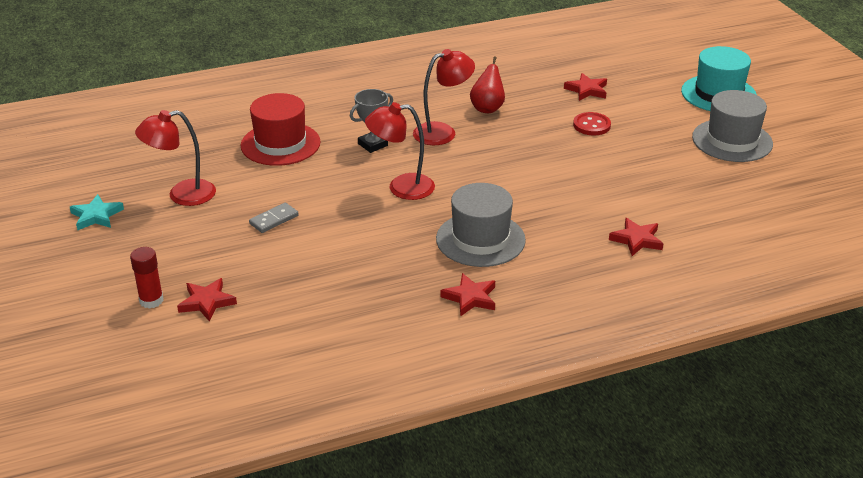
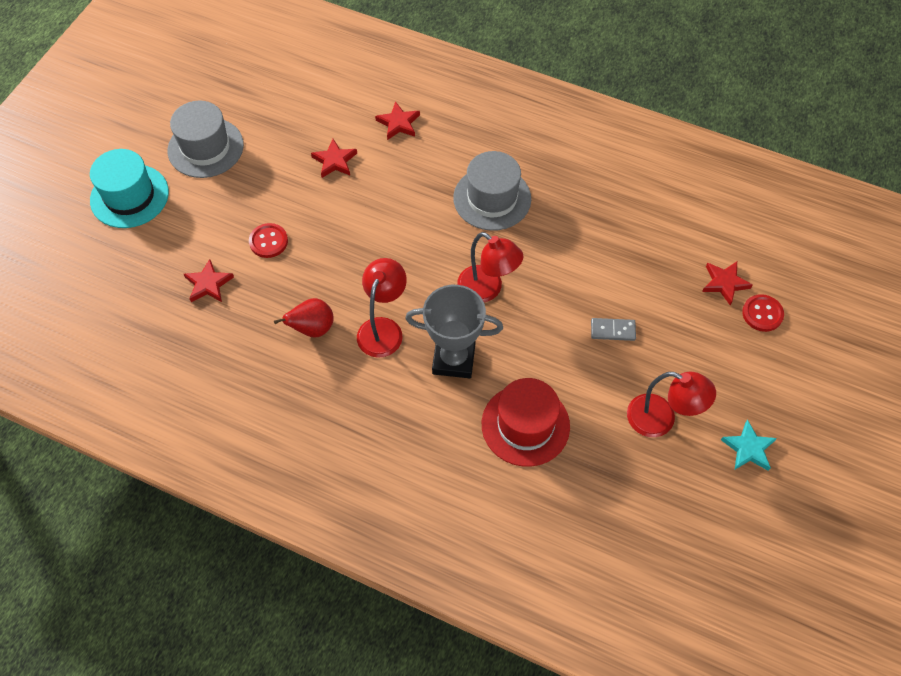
camera: 135 degrees left, 25 degrees up
red glue stick [130,247,163,309] -> red button [742,294,784,332]
grey trophy [350,89,393,153] -> grey trophy [405,285,503,378], size x1.65
red lamp [413,49,475,145] -> red lamp turned 90 degrees clockwise [357,258,407,358]
red star [440,273,495,316] -> red star moved to [311,139,357,178]

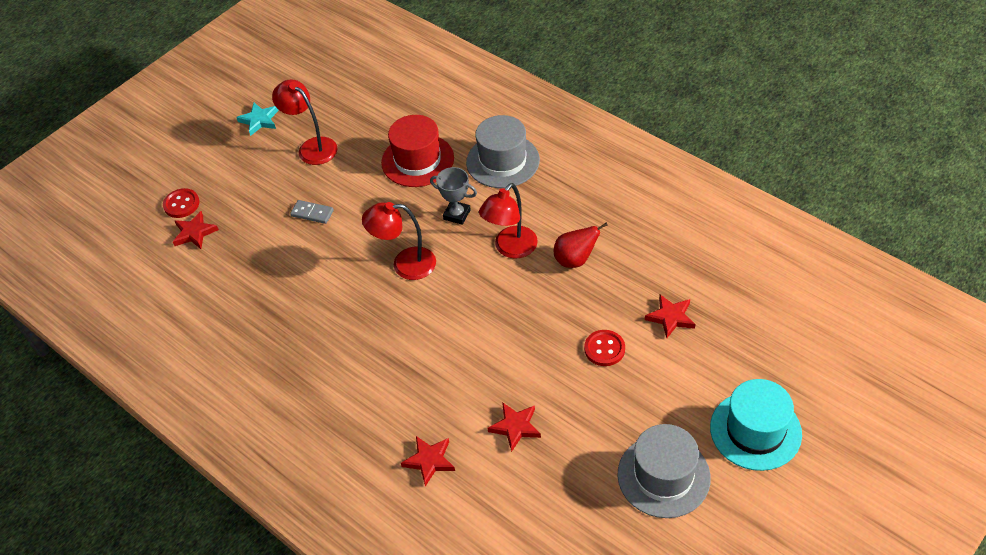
camera: 160 degrees left, 10 degrees down
grey trophy [405,285,503,378] -> grey trophy [430,167,477,225], size x0.61
grey hat [453,151,531,231] -> grey hat moved to [466,115,540,188]
red lamp [457,232,524,302] -> red lamp turned 60 degrees counterclockwise [362,202,436,280]

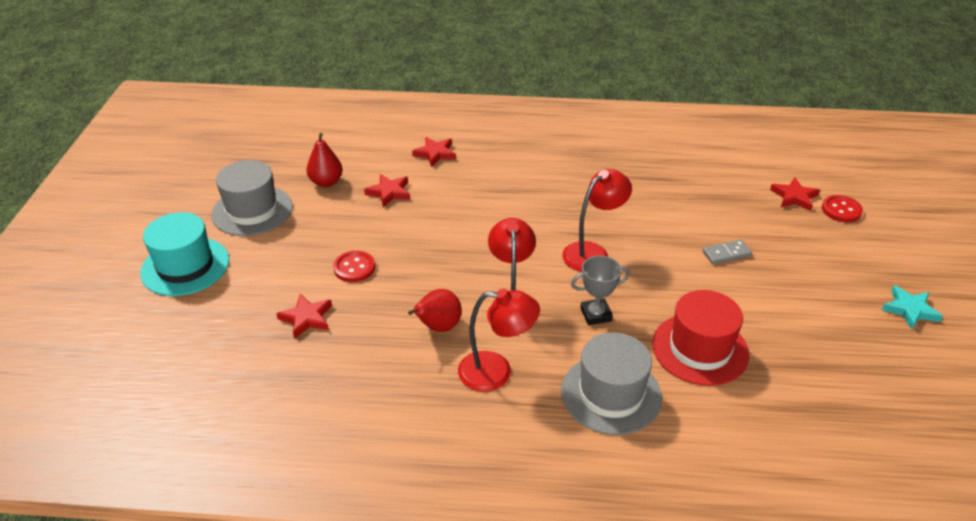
camera: 140 degrees right, 10 degrees down
red lamp [272,79,338,165] -> red lamp moved to [458,289,540,392]
none -> red pear [306,133,343,187]

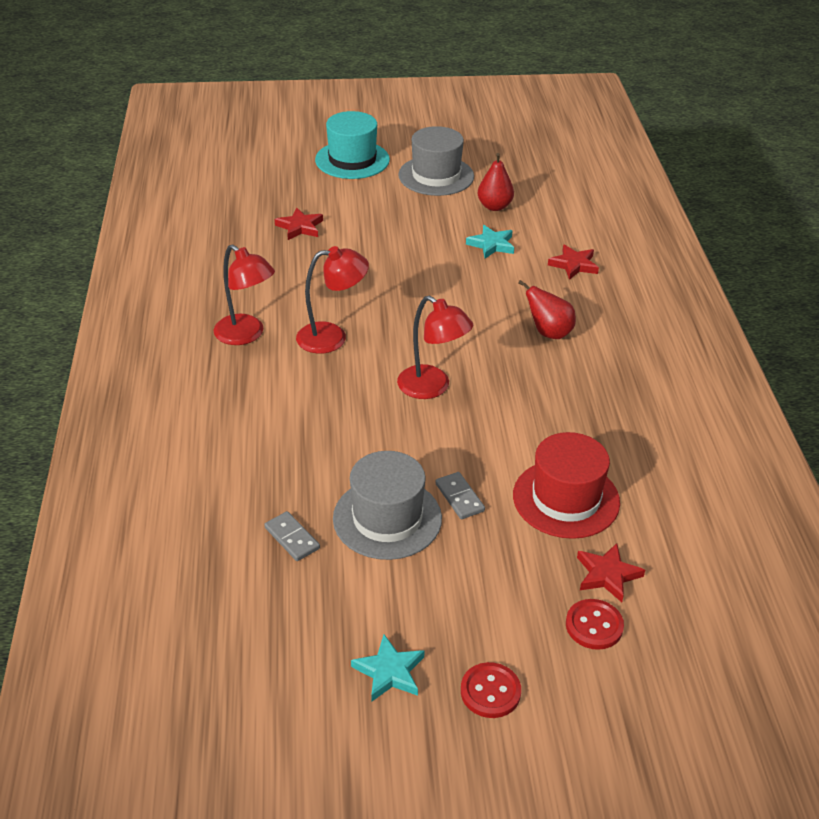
camera: 80 degrees right, 0 degrees up
red button [333,251,375,282] -> red button moved to [461,662,521,718]
red star [364,174,410,207] -> turquoise star [466,225,514,258]
red pear [408,289,462,332] -> red pear moved to [518,280,576,339]
red lamp [458,289,540,392] -> red lamp turned 45 degrees counterclockwise [214,244,275,345]
grey hat [561,333,662,435] -> grey hat moved to [333,451,442,560]
grey trophy [571,255,630,325] -> none
red hat [652,290,749,386] -> red hat moved to [513,432,620,539]
none -> grey domino [264,511,320,561]

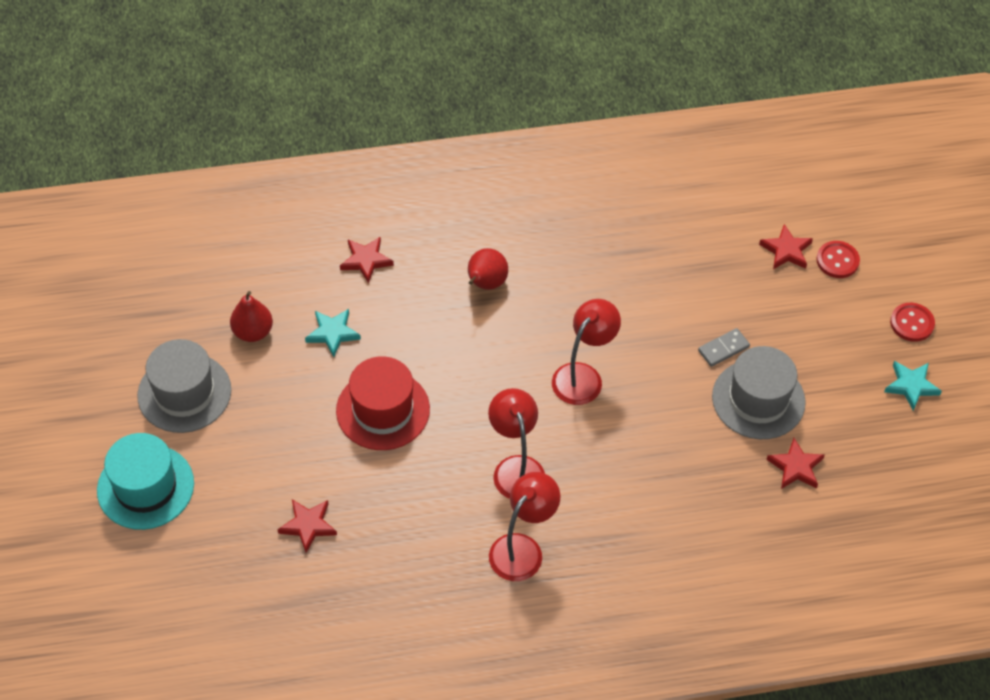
camera: 95 degrees left, 15 degrees up
grey domino [264,511,320,561] -> red star [766,438,825,489]
red hat [513,432,620,539] -> red hat moved to [336,356,430,450]

